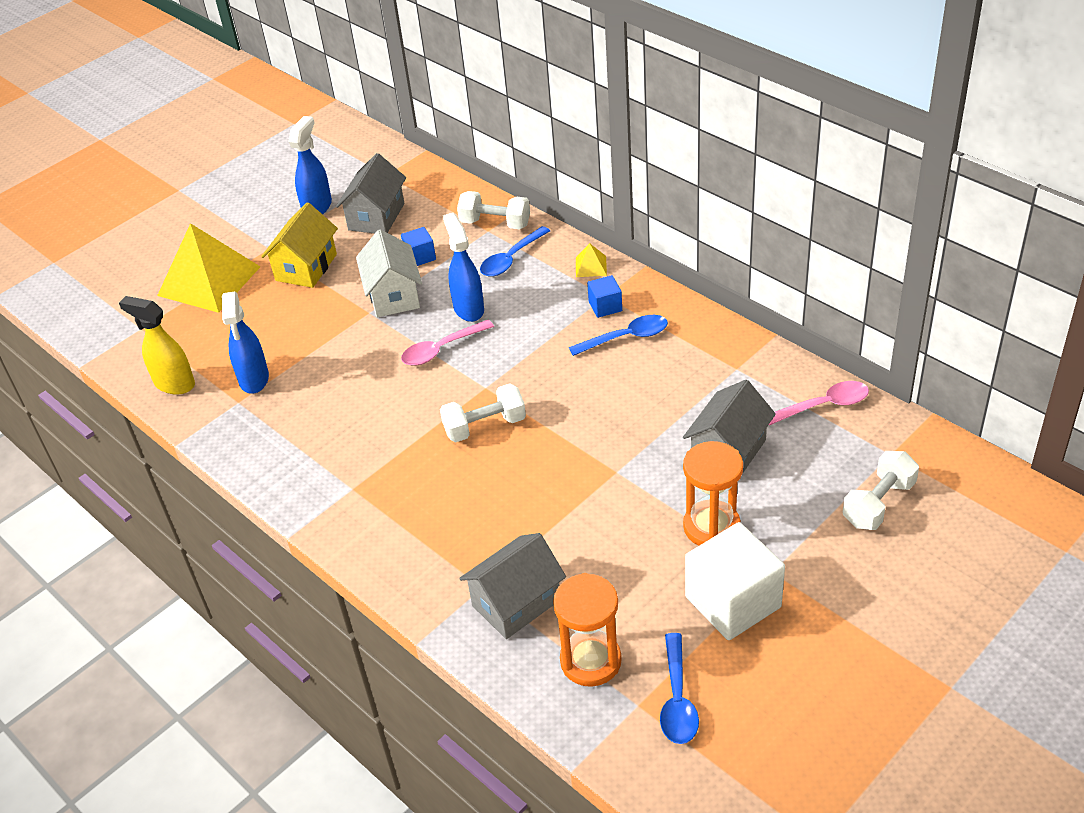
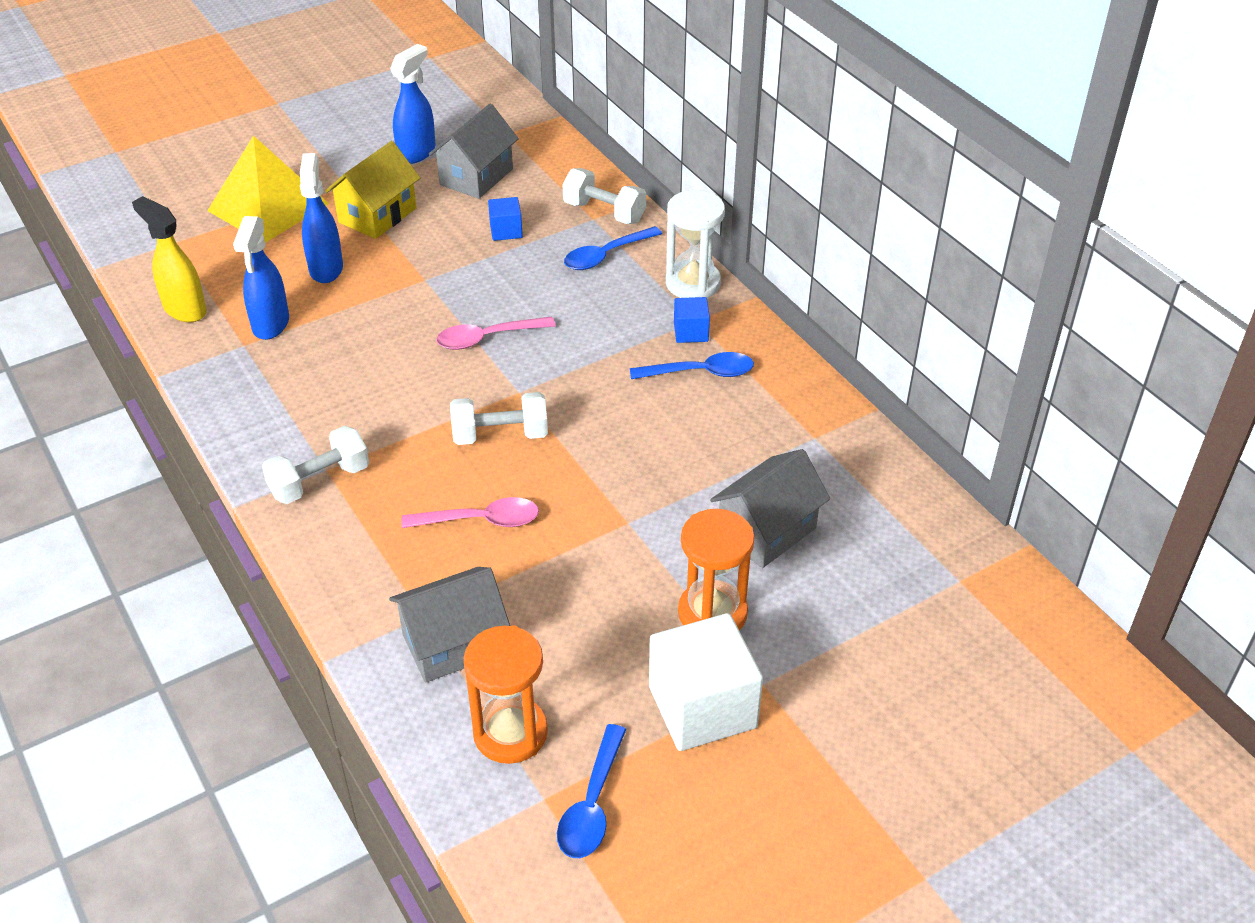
camera: 10 degrees right, 0 degrees up
white house [356,229,422,317] -> none
blue spray bottle [443,213,484,322] -> blue spray bottle moved to [300,153,343,283]
yellow pyramid [576,243,607,277] -> white hourglass [666,190,725,298]
pink spoon [769,381,869,425] -> pink spoon moved to [401,497,539,528]
white dumbbell [843,451,919,530] -> white dumbbell moved to [262,426,369,504]

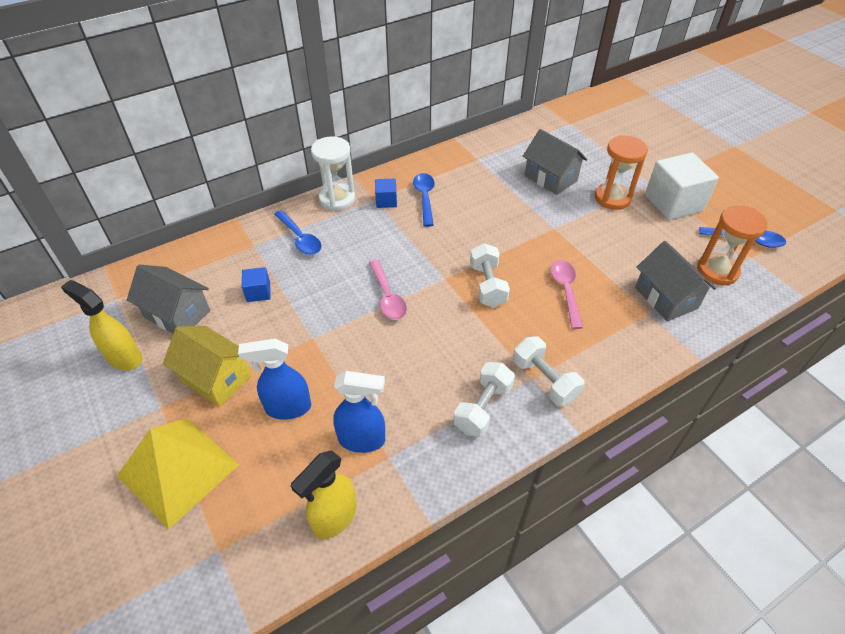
camera: 90 degrees left, 5 degrees up
blue spray bottle [390,44,436,164] -> yellow spray bottle [61,280,142,370]
white dumbbell [562,168,646,224] -> white dumbbell moved to [454,362,515,437]

